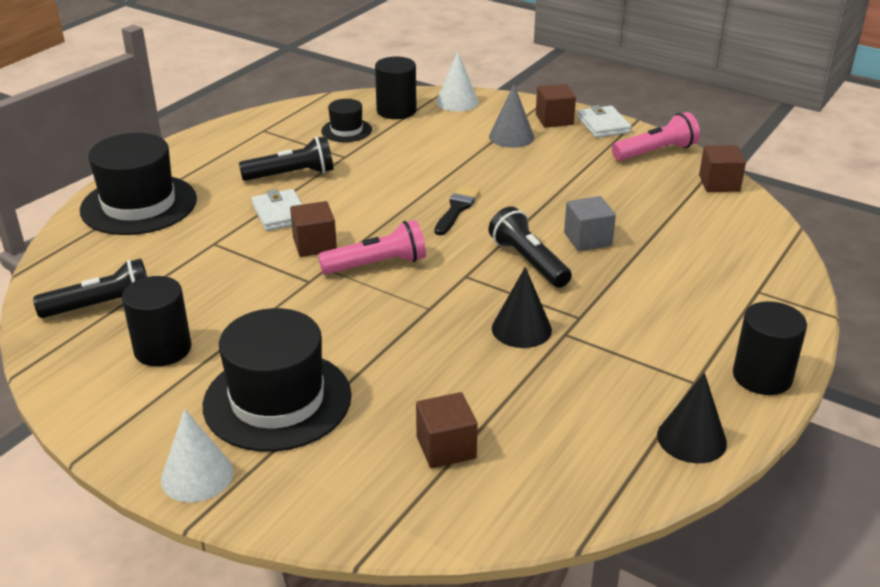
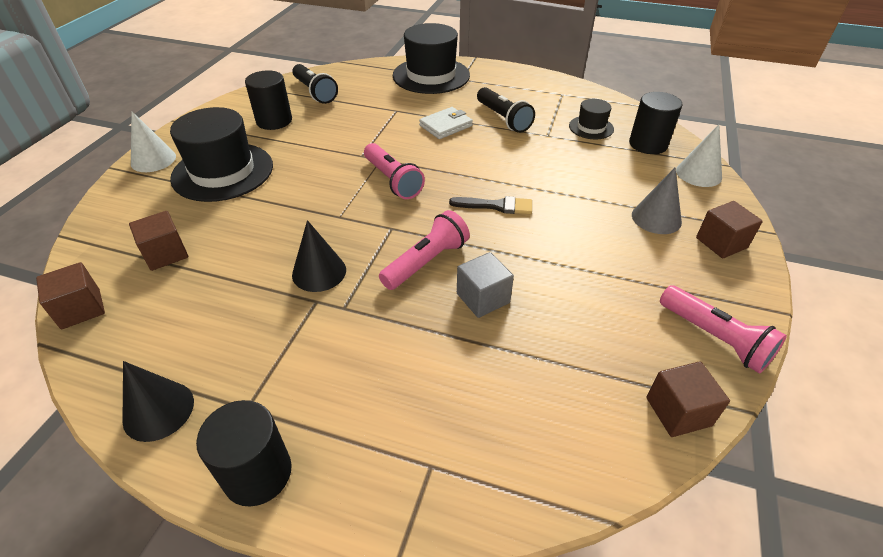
camera: 75 degrees right, 10 degrees up
brown cube [290,201,337,257] -> brown cube moved to [36,262,105,329]
black flashlight [489,207,572,288] -> pink flashlight [379,210,470,290]
white wallet [577,105,632,138] -> none

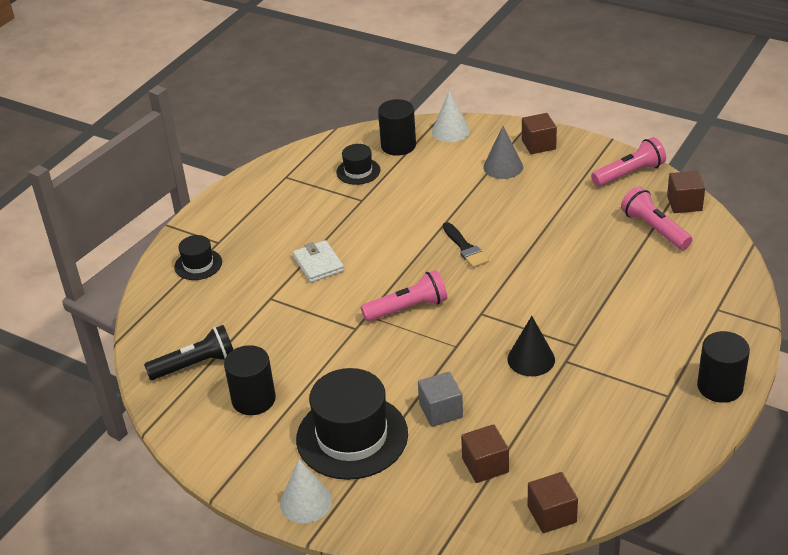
camera: 75 degrees left, 5 degrees down
black cone [122,361,194,442] -> none
pink flashlight [379,210,470,290] -> pink flashlight moved to [621,187,693,250]
black hat [393,23,470,94] -> black hat [174,235,222,280], size x0.50
black brush [449,196,532,214] -> black brush turned 135 degrees clockwise [443,222,489,268]
grey cube [457,252,514,318] -> grey cube moved to [418,372,463,427]
black flashlight [477,87,535,133] -> none

